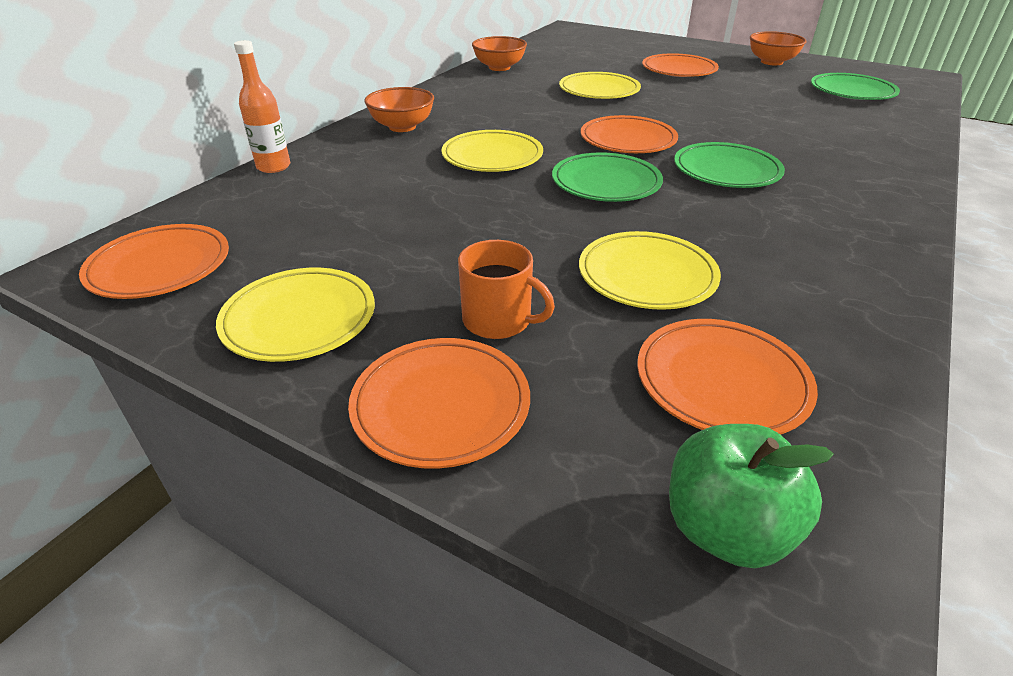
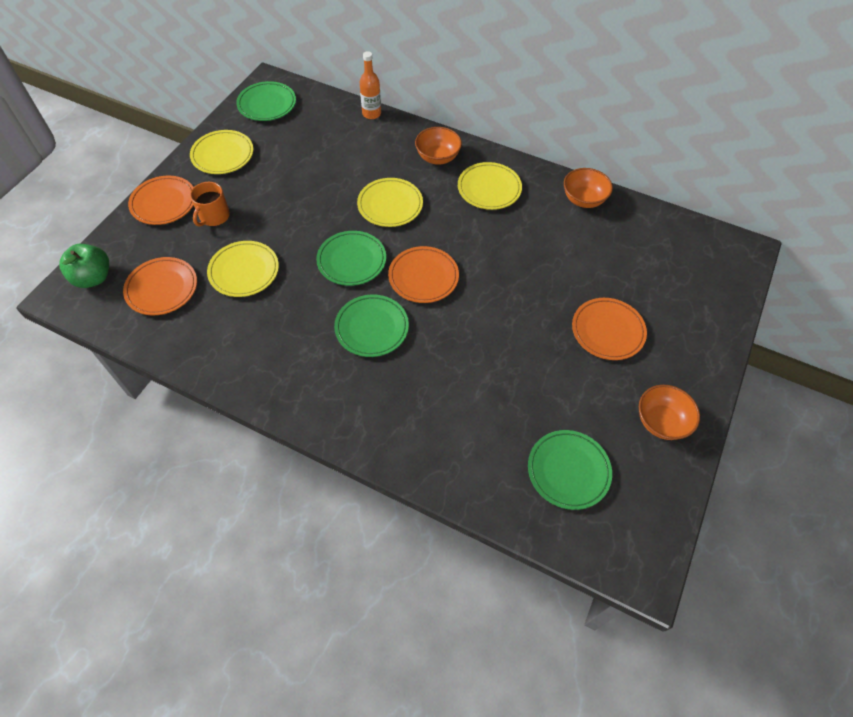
camera: 85 degrees right, 20 degrees up
orange plate [79,224,229,299] -> green plate [236,81,296,121]
yellow plate [559,72,641,99] -> yellow plate moved to [458,162,522,210]

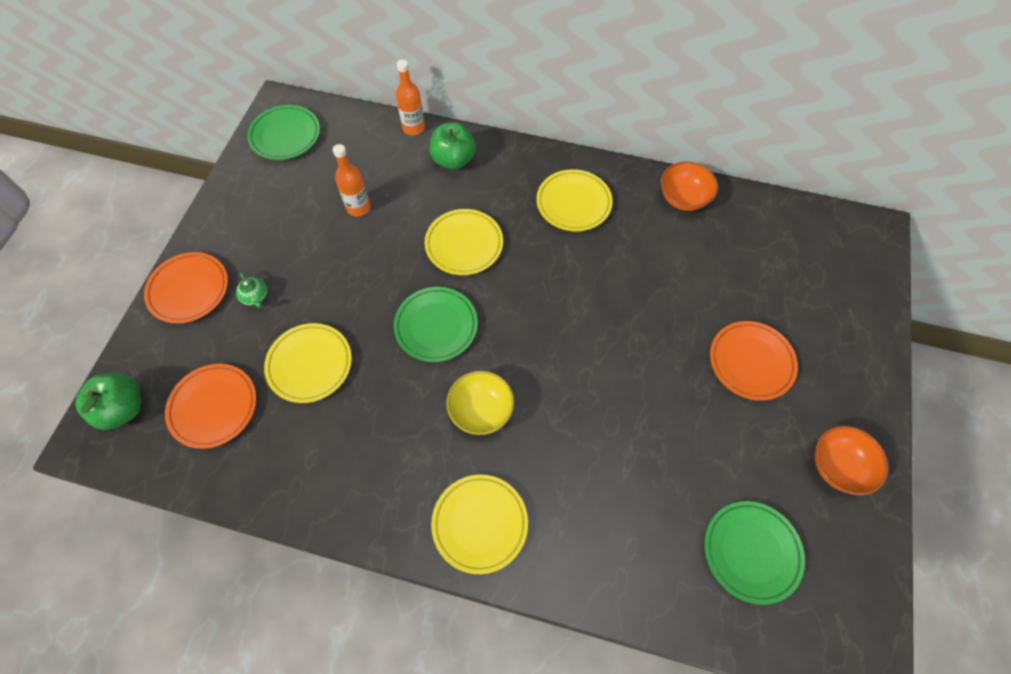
camera: 10 degrees left, 5 degrees up
yellow plate [190,130,253,174] -> yellow plate moved to [431,475,528,574]
orange mug [190,182,230,227] -> green teapot [236,273,267,308]
green plate [334,295,409,357] -> yellow bowl [447,371,514,435]
orange plate [388,246,459,303] -> none
orange bowl [415,127,462,165] -> none
none -> orange bottle [333,144,371,217]
none -> green apple [429,122,476,170]

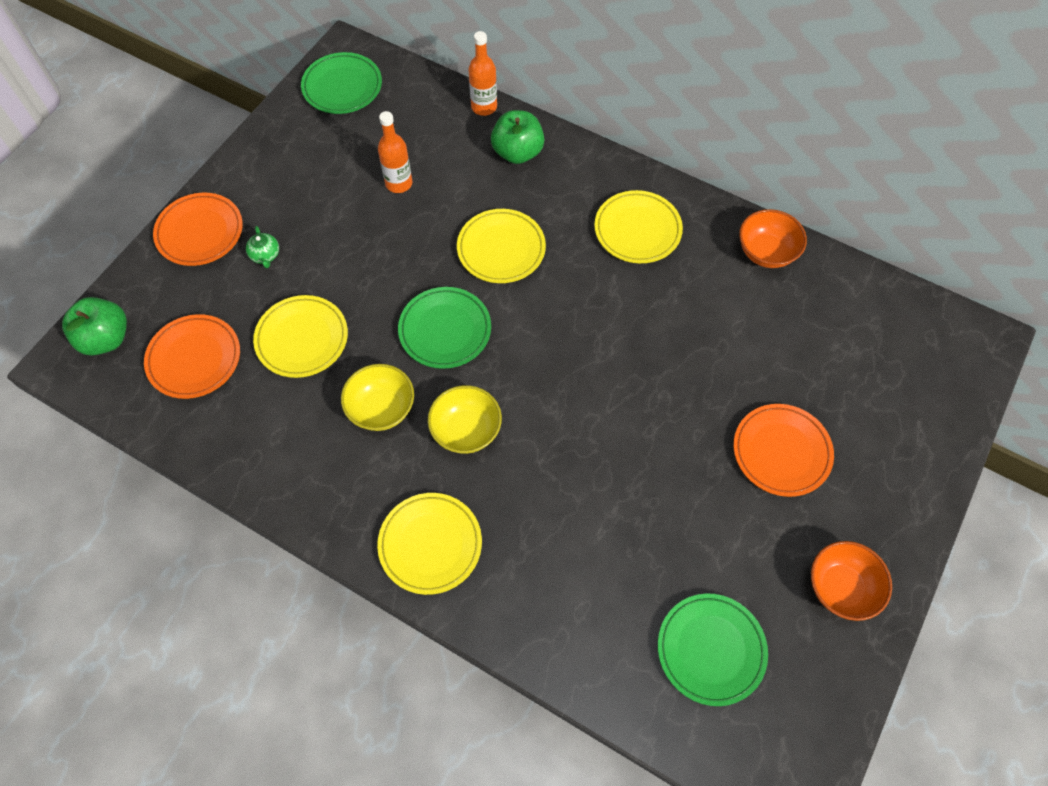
camera: 15 degrees right, 0 degrees up
none -> yellow bowl [341,364,414,431]

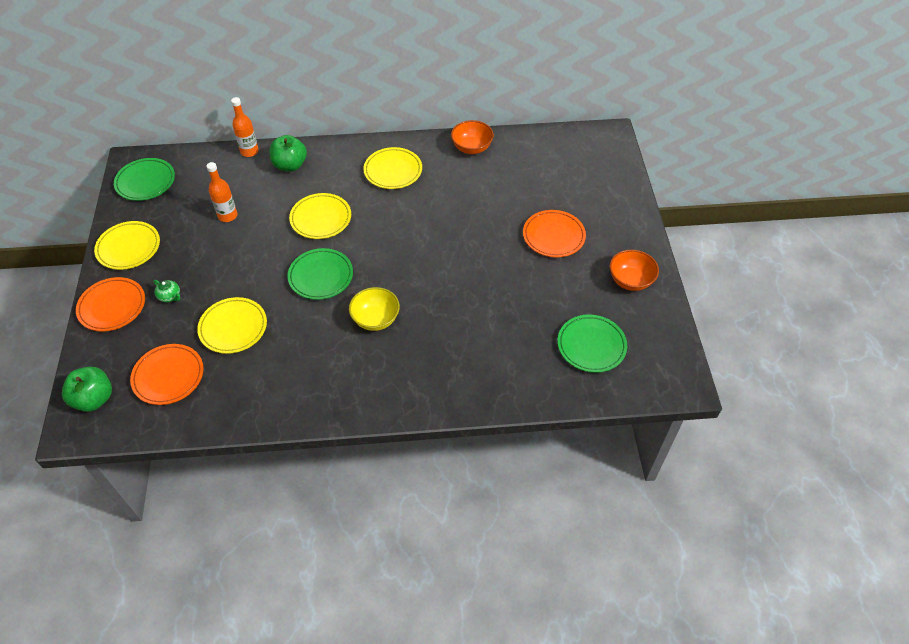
camera: 35 degrees left, 10 degrees down
yellow bowl [341,364,414,431] -> none
yellow plate [377,493,482,595] -> yellow plate moved to [94,221,160,270]

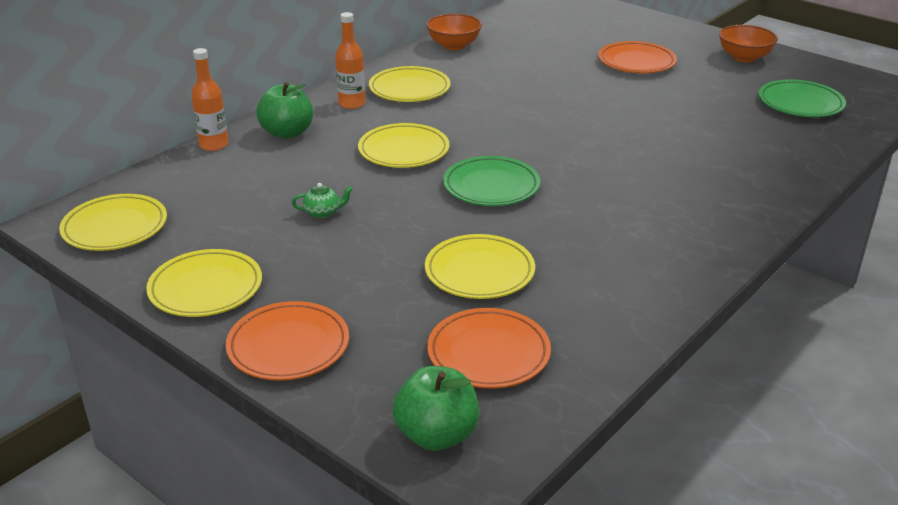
camera: 45 degrees left, 20 degrees down
green plate [114,158,175,201] -> yellow plate [59,194,167,251]
green teapot [153,280,180,302] -> green teapot moved to [292,183,353,218]
orange bottle [206,162,237,222] -> orange bottle moved to [335,12,365,109]
yellow bowl [349,287,400,331] -> none

